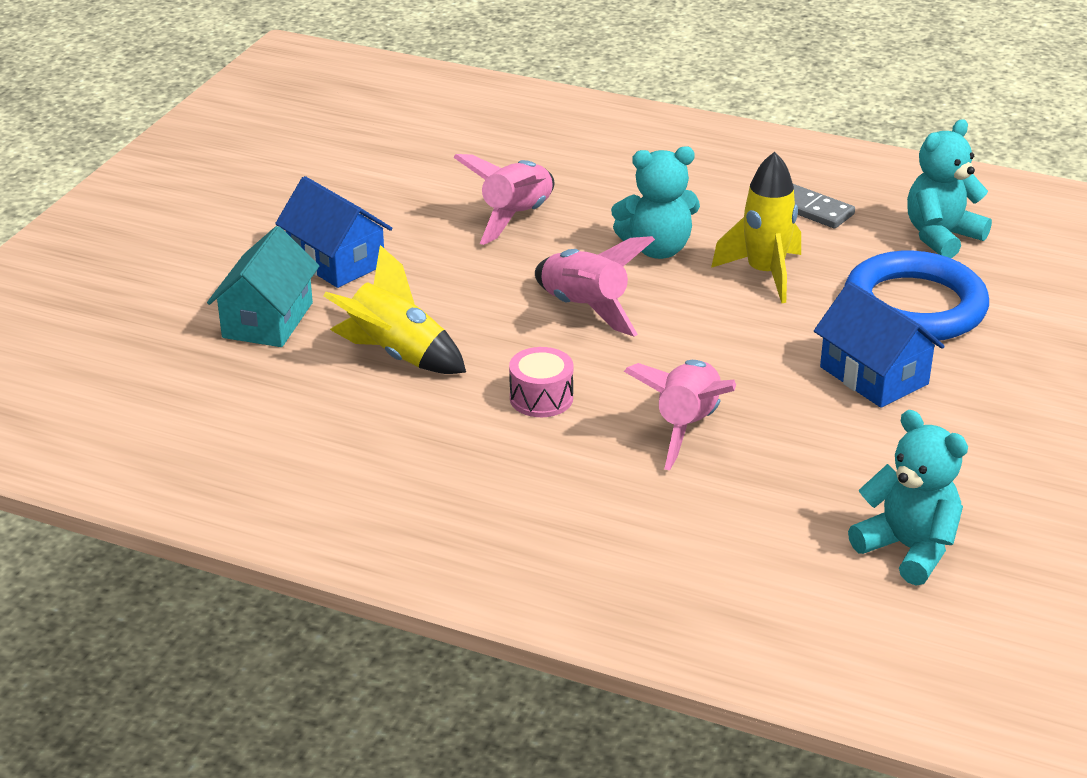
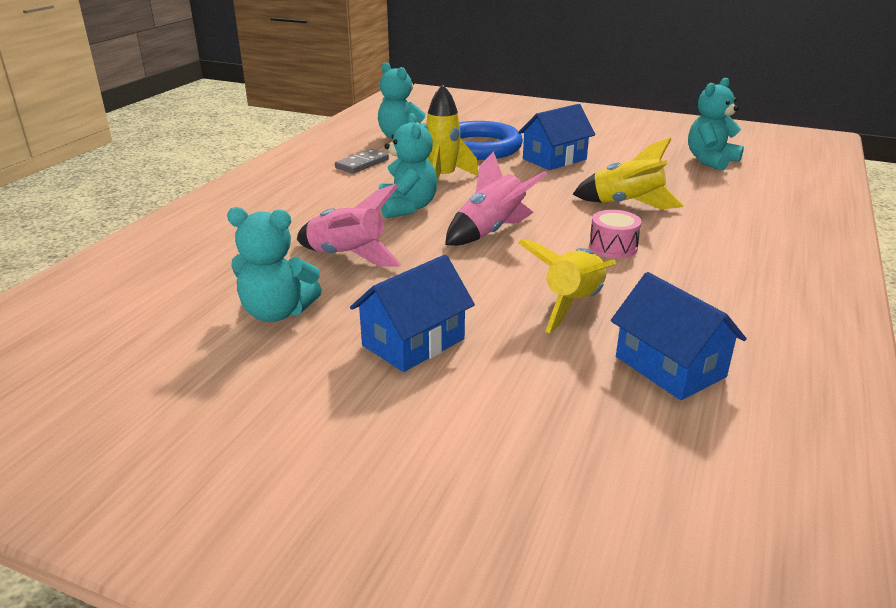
camera: 90 degrees left, 5 degrees down
turquoise house [207,226,319,347] -> none
pink rocket [624,360,736,470] -> yellow rocket [573,137,684,209]
none -> turquoise teddy bear [227,207,322,322]
none -> blue house [611,272,747,400]

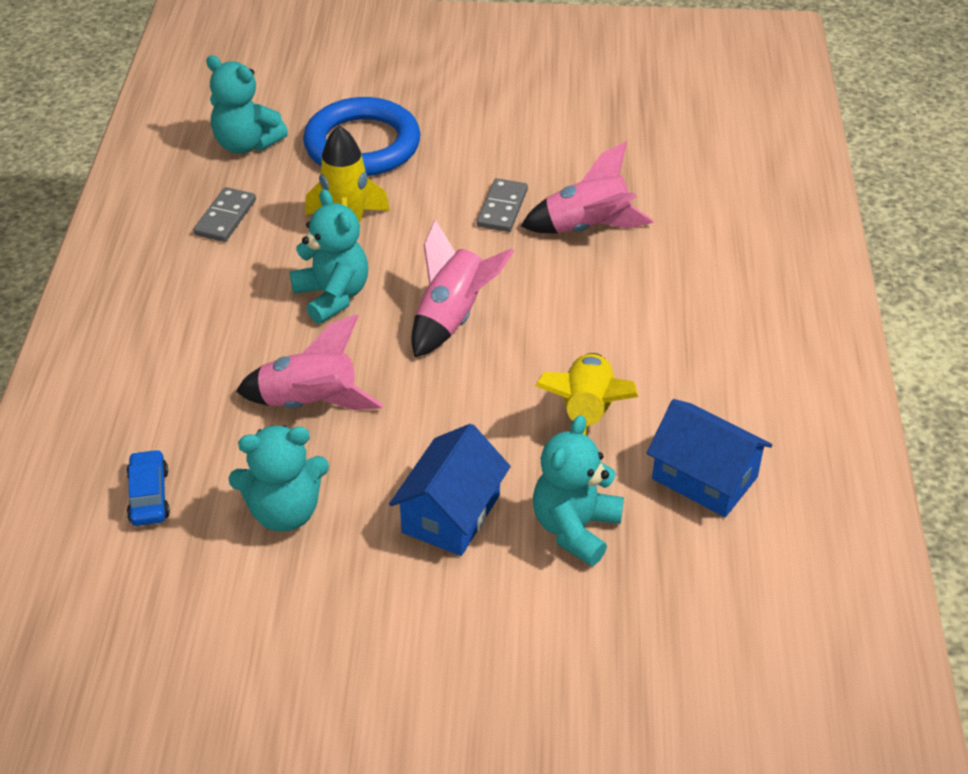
camera: 20 degrees left, 15 degrees up
blue house [518,104,595,170] -> none
yellow rocket [573,137,684,209] -> pink rocket [521,141,654,234]
pink drum [589,210,642,258] -> none
turquoise teddy bear [688,78,744,171] -> turquoise teddy bear moved to [533,415,624,566]
none -> blue car [126,449,170,526]
none -> grey domino [477,178,528,232]

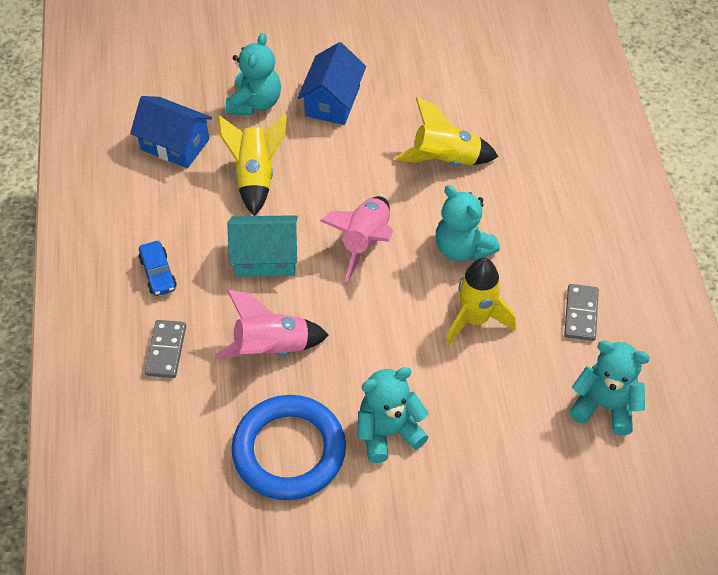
camera: 170 degrees right, 10 degrees up
blue car [126,449,170,526] -> blue car moved to [138,241,177,296]
turquoise teddy bear [228,426,329,532] -> turquoise teddy bear moved to [358,367,429,463]
pink rocket [236,314,383,410] -> yellow rocket [395,97,498,166]
blue ring [303,97,421,176] -> blue ring moved to [232,395,346,500]
grey domino [477,178,528,232] -> grey domino moved to [144,320,186,378]
none -> turquoise house [227,215,298,277]

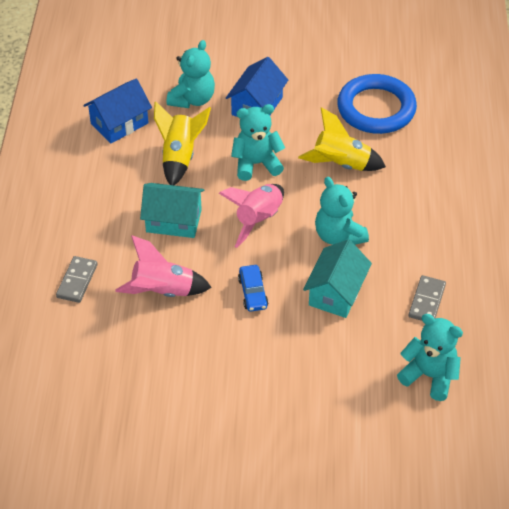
camera: 10 degrees right, 5 degrees down
blue house [130,96,212,168] -> blue house turned 75 degrees counterclockwise [83,78,152,143]
blue car [138,241,177,296] -> blue car moved to [238,265,268,311]
blue ring [232,395,346,500] -> blue ring moved to [337,74,417,134]
turquoise teddy bear [358,367,429,463] -> turquoise teddy bear moved to [231,104,285,181]
yellow rocket [446,258,516,345] -> turquoise house [303,239,372,318]

